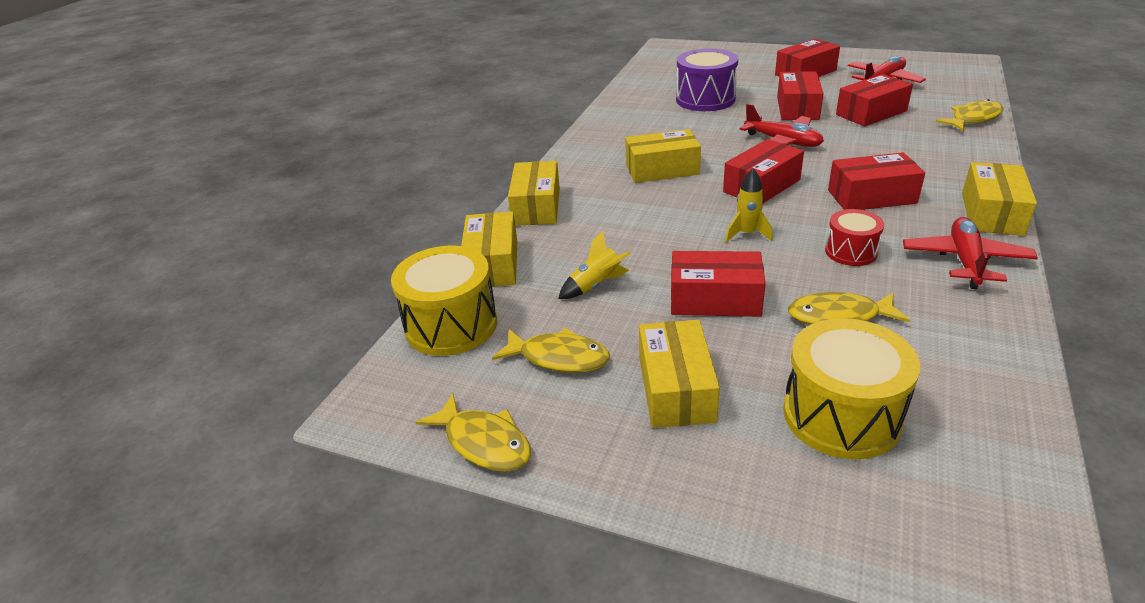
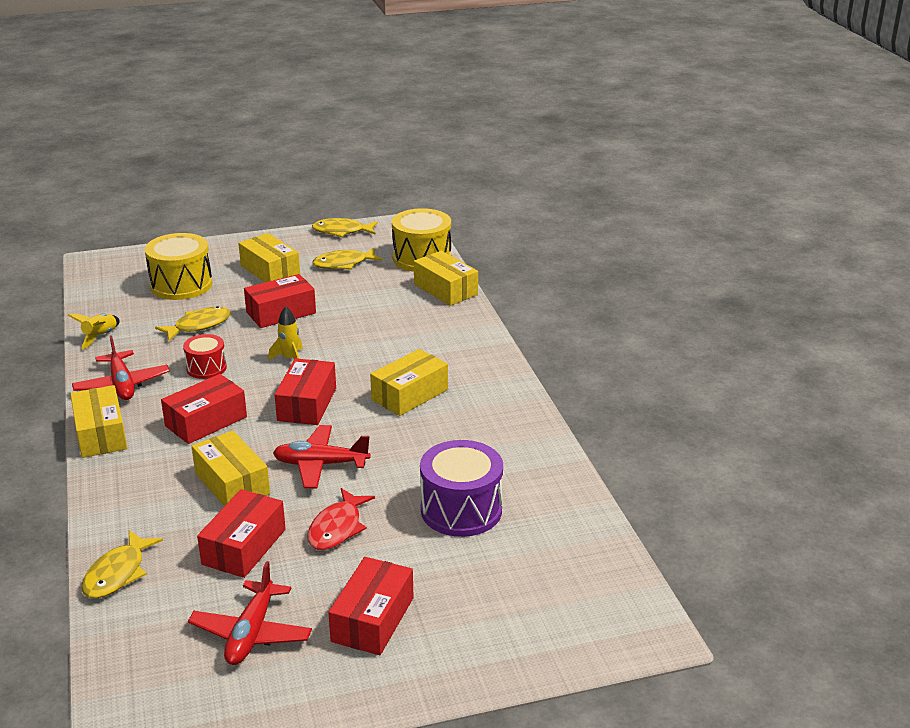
camera: 140 degrees right, 5 degrees down
yellow box [508,161,560,226] -> yellow box moved to [192,431,270,506]
yellow rocket [558,231,631,299] -> yellow rocket moved to [68,313,120,350]
red box [777,71,824,120] -> red fish [307,488,375,550]

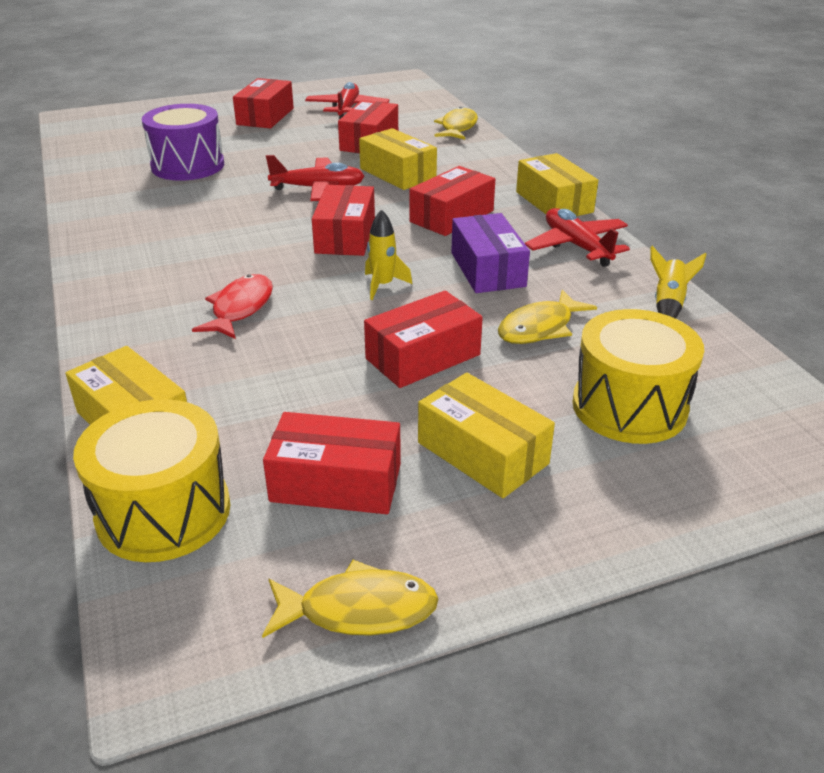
camera: 175 degrees right, 5 degrees up
red drum [183,334,227,379] -> purple box [451,213,530,293]
red fish [307,488,375,550] -> red fish moved to [192,274,273,339]
yellow fish [313,247,383,270] -> red box [263,412,401,514]
yellow box [370,349,448,416] -> none

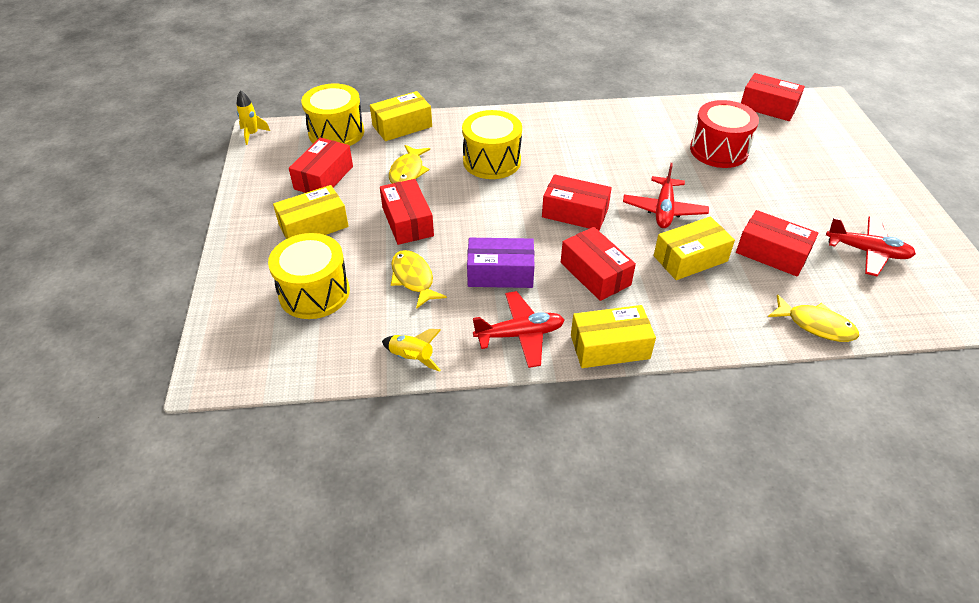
camera: 105 degrees right, 10 degrees up
purple drum [142,104,224,181] -> red drum [690,100,759,168]
red fish [192,274,273,339] -> yellow drum [462,110,522,179]
red box [233,78,294,128] -> red box moved to [741,73,805,121]
yellow fish [262,560,438,638] -> yellow fish moved to [389,145,430,184]
yellow rocket [365,209,412,300] -> yellow rocket moved to [237,90,270,145]

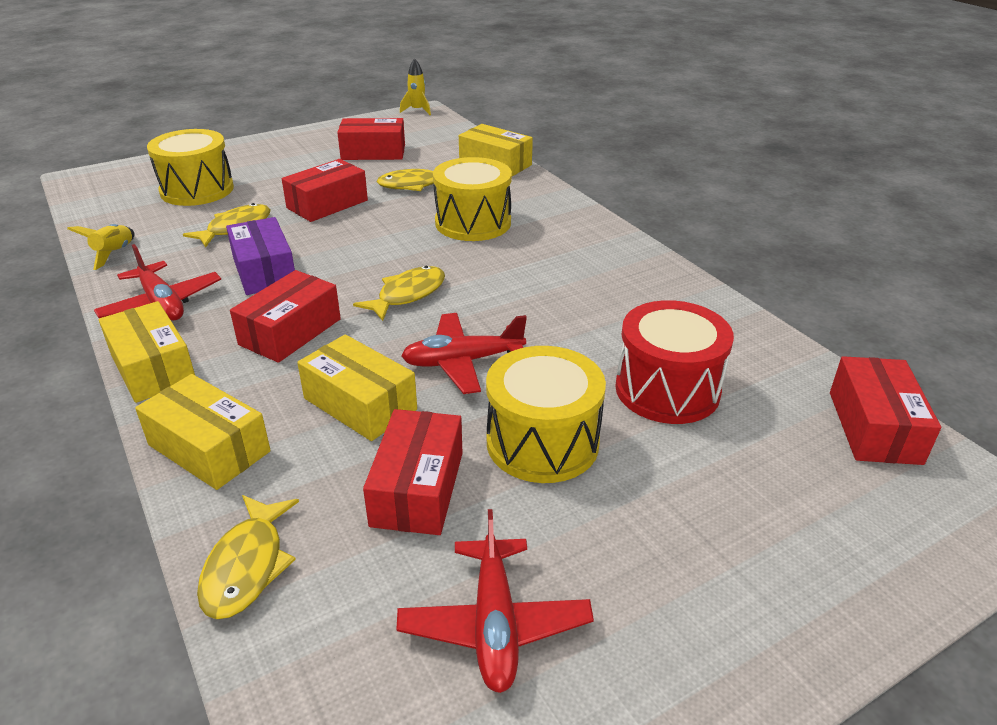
camera: 65 degrees right, 10 degrees down
yellow box [273,185,349,239] -> yellow box moved to [135,374,271,490]
yellow drum [301,84,364,146] -> yellow drum moved to [486,346,606,483]
red box [542,174,612,231] -> yellow fish [353,266,445,321]

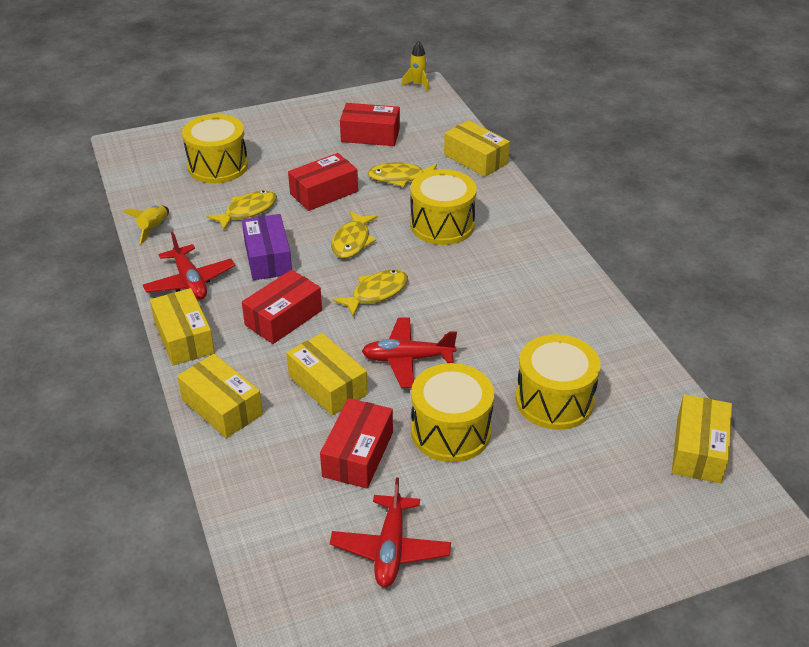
camera: 10 degrees right, 5 degrees up
yellow fish [197,495,299,619] -> yellow fish moved to [331,211,378,258]
red drum [615,300,734,424] -> yellow drum [516,334,601,430]
red box [830,356,941,465] -> yellow box [672,394,732,483]

